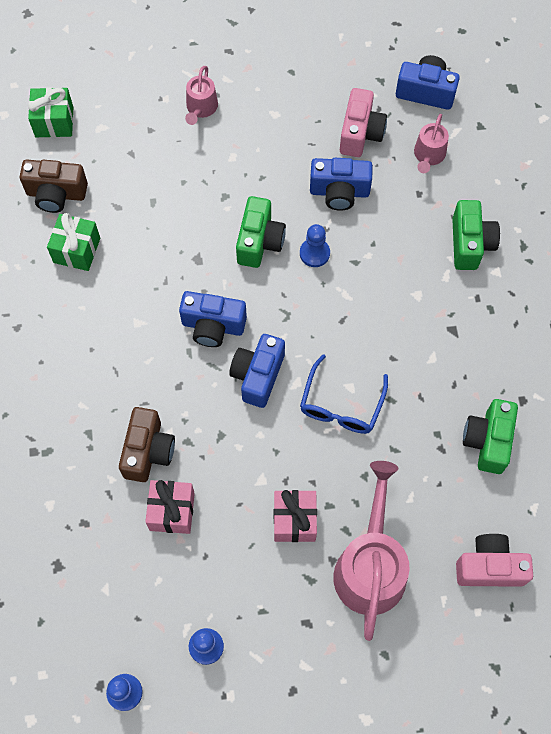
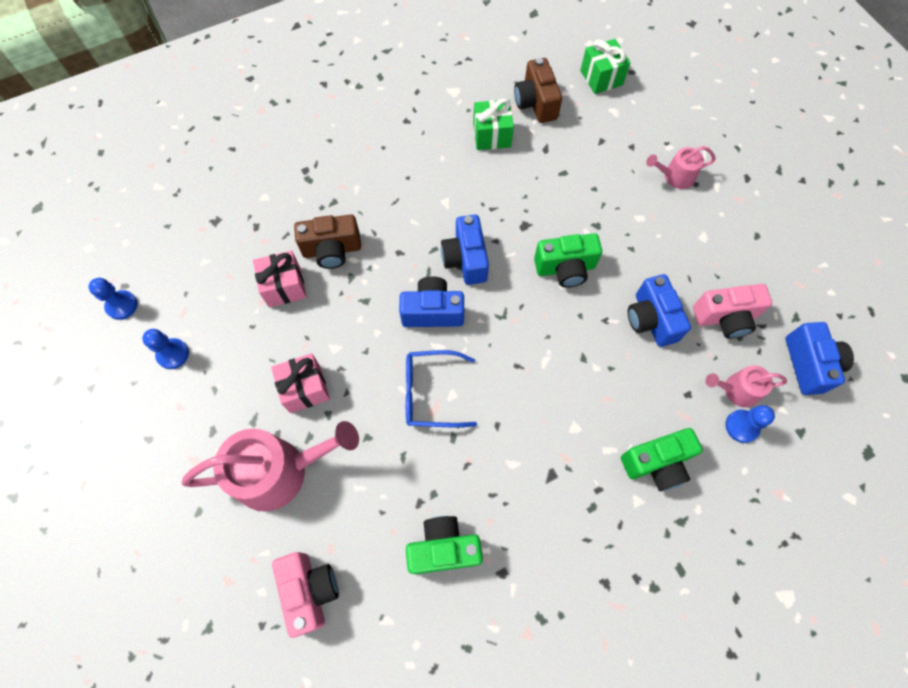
camera: 70 degrees right, 0 degrees up
blue pawn [300,224,330,267] -> blue pawn moved to [725,405,775,443]

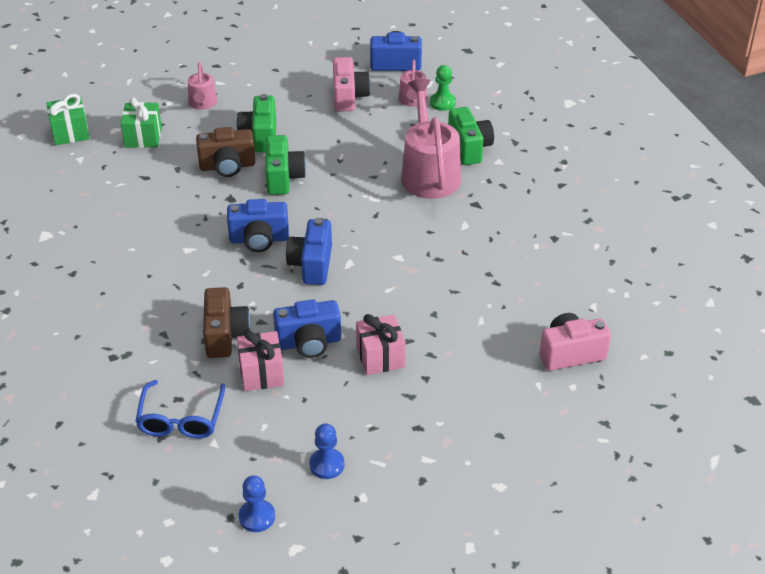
camera: 85 degrees left, 25 degrees down
pink watering can [182,421,359,511] -> pink watering can moved to [401,79,461,199]
blue glasses [406,350,477,427] -> blue glasses moved to [135,380,225,439]
green camera [406,516,483,574] -> green camera moved to [237,94,276,152]
green gift [473,98,514,150] -> green gift moved to [121,97,162,148]
brown camera [514,58,562,123] -> brown camera moved to [196,127,255,177]
blue camera [628,274,691,347] -> blue camera moved to [273,300,341,358]
blue pawn [725,405,775,443] -> green pawn [430,65,456,111]

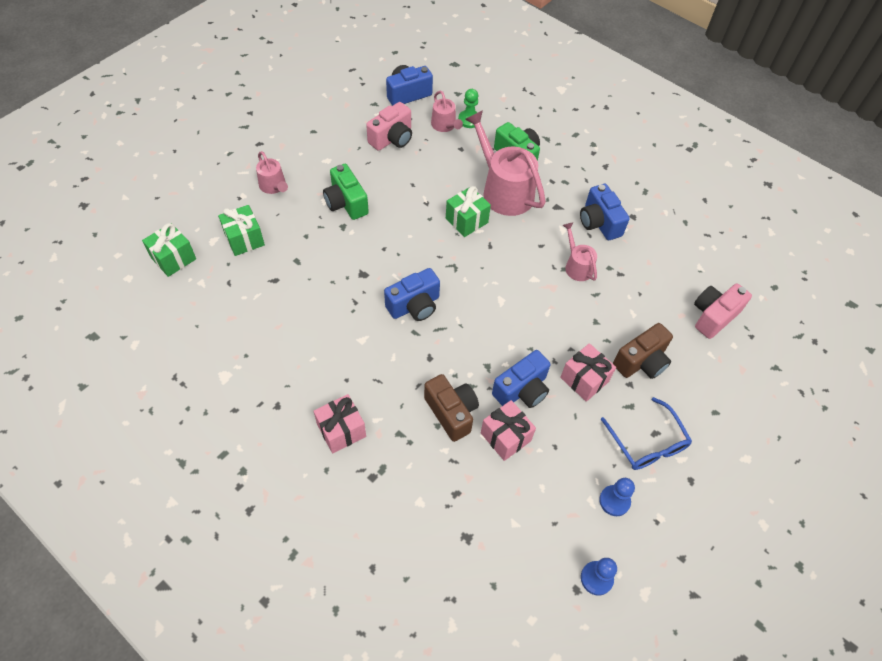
camera: 30 degrees left, 15 degrees up
blue glasses [135,380,225,439] -> blue glasses moved to [601,397,692,470]
brown camera [196,127,255,177] -> brown camera moved to [613,323,673,379]
green camera [265,135,306,195] -> none
blue camera [286,218,332,285] -> blue camera moved to [580,184,630,240]
pink camera [333,57,371,112] -> pink camera turned 75 degrees clockwise [366,102,412,151]
none -> pink gift [313,394,366,453]
none -> green gift [446,186,491,237]
none -> pink watering can [563,222,597,281]

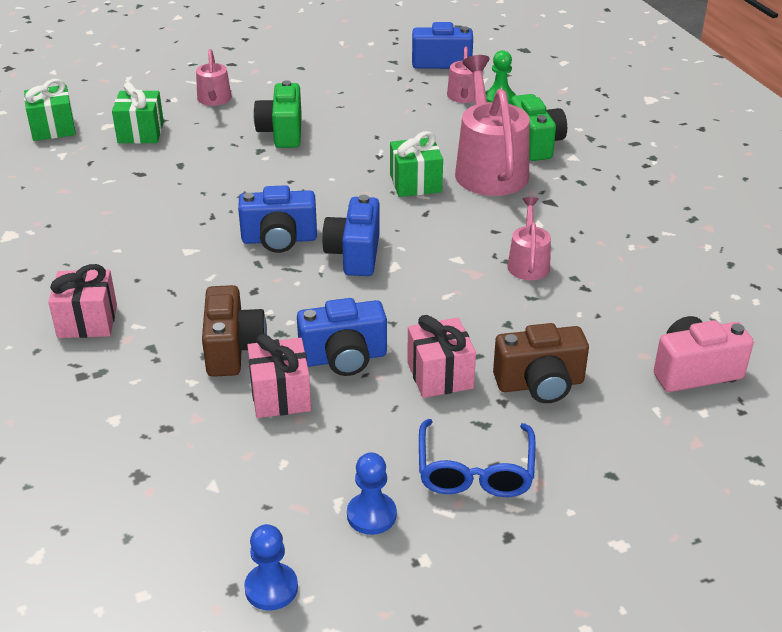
camera: 30 degrees right, 20 degrees down
pink camera [366,102,412,151] -> none
blue camera [580,184,630,240] -> blue camera moved to [322,195,380,276]

